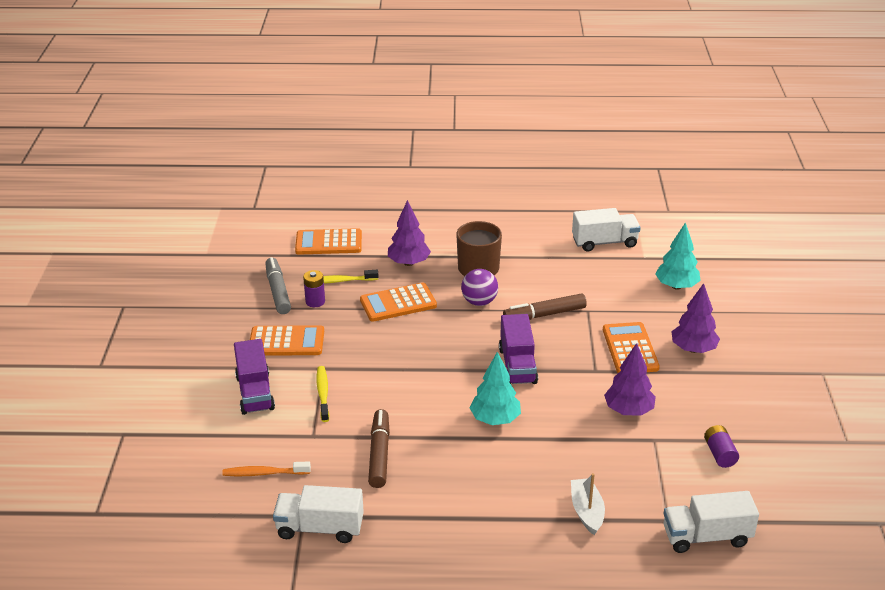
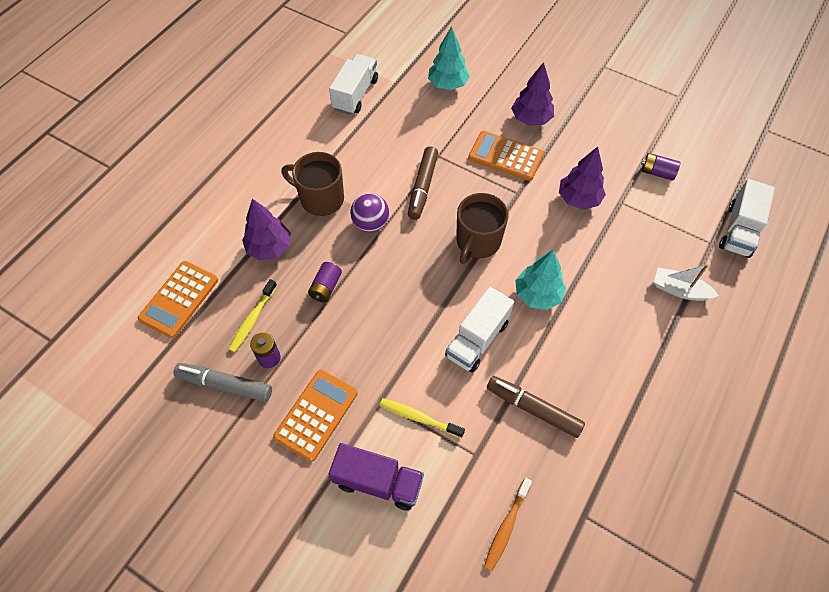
camera: 60 degrees left, 25 degrees up
white truck [273,485,364,543] -> white truck moved to [445,287,514,373]
orange calculator [360,283,437,322] -> purple battery [308,262,342,303]
purple truck [499,314,538,384] -> brown mug [456,193,509,264]

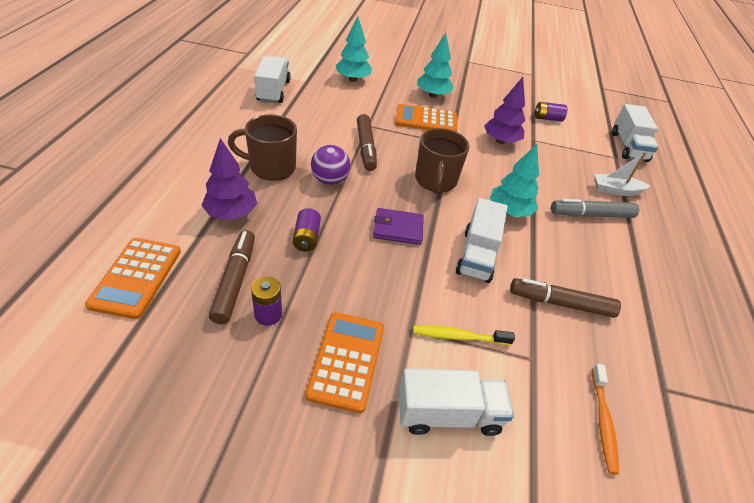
camera: 25 degrees left, 15 degrees down
grey marker [173,363,272,402] -> grey marker moved to [551,199,639,218]
yellow toothbrush [229,279,277,352] -> brown marker [209,230,255,324]
purple truck [329,443,424,511] -> white truck [398,368,514,436]
purple tree [511,62,554,126] -> turquoise tree [417,33,454,98]
none -> purple wallet [373,208,424,245]

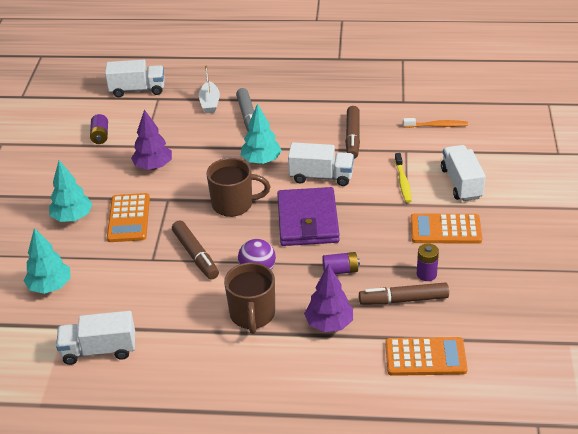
camera: 90 degrees left, 5 degrees down
brown marker [357,114,377,171] -> brown marker turned 75 degrees clockwise [172,220,219,280]
purple wallet [373,208,424,245] -> purple wallet [277,187,340,246], size x1.78

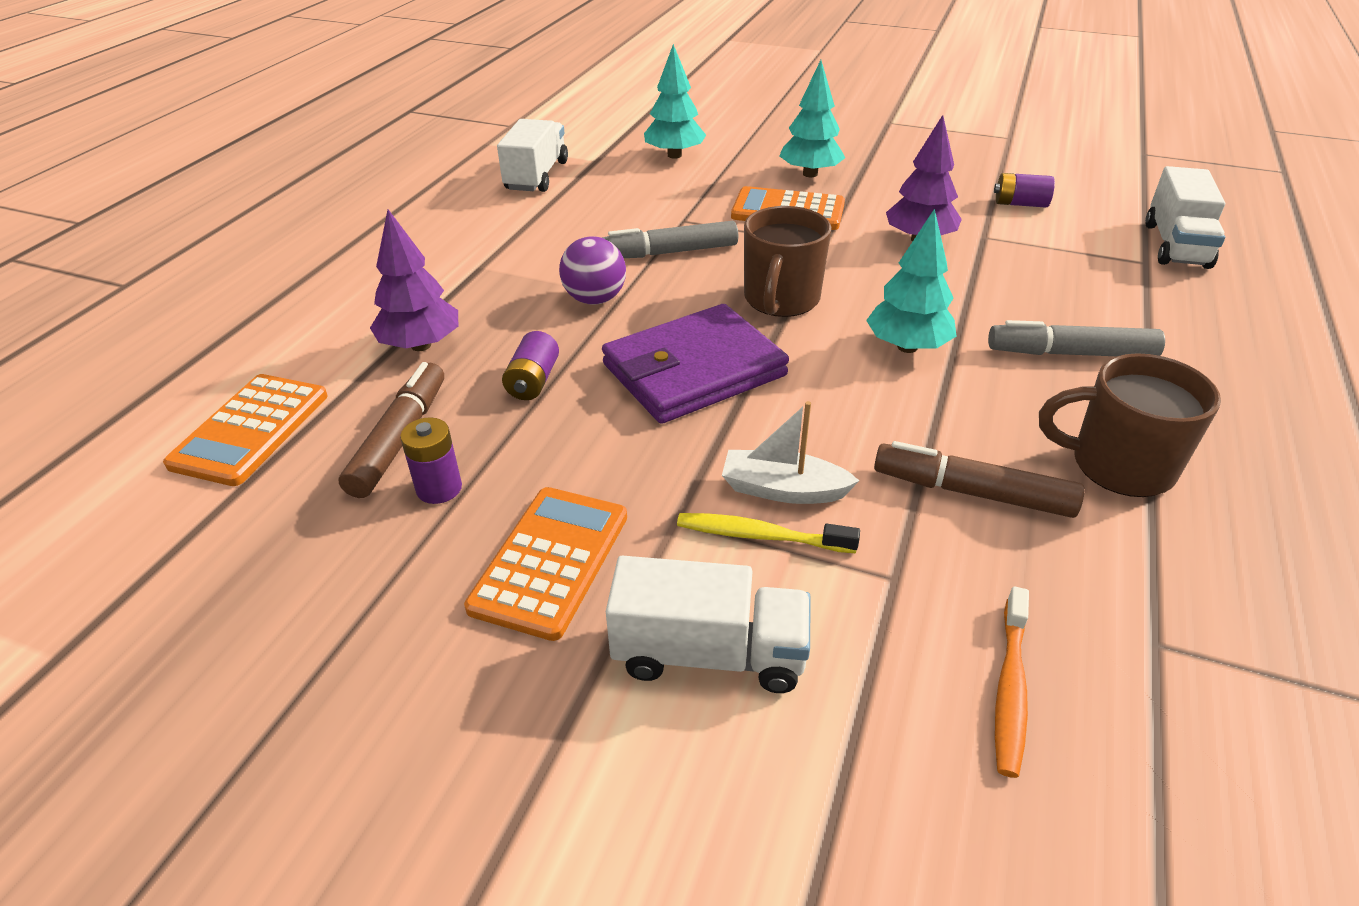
camera: 105 degrees right, 0 degrees up
brown marker [172,220,219,280] -> grey marker [602,221,738,258]
white boat [199,65,220,113] -> white boat moved to [722,401,859,504]
brown mug [224,262,275,334] -> brown mug moved to [1039,353,1221,497]
purple wallet [277,187,340,246] -> purple wallet turned 45 degrees counterclockwise [602,304,789,424]
white truck [288,142,354,186] -> none

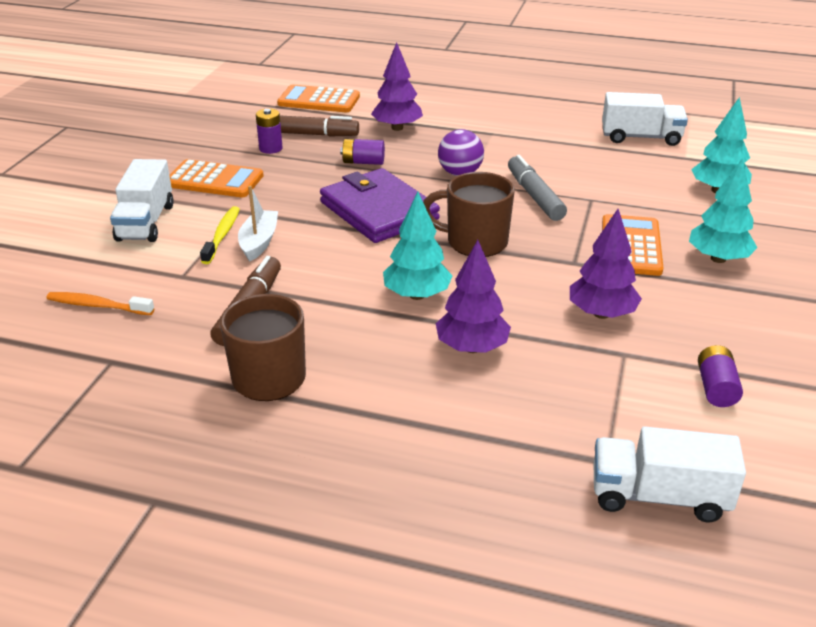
camera: 85 degrees right, 5 degrees down
grey marker [988,320,1165,356] -> none
none -> purple tree [436,240,511,353]

